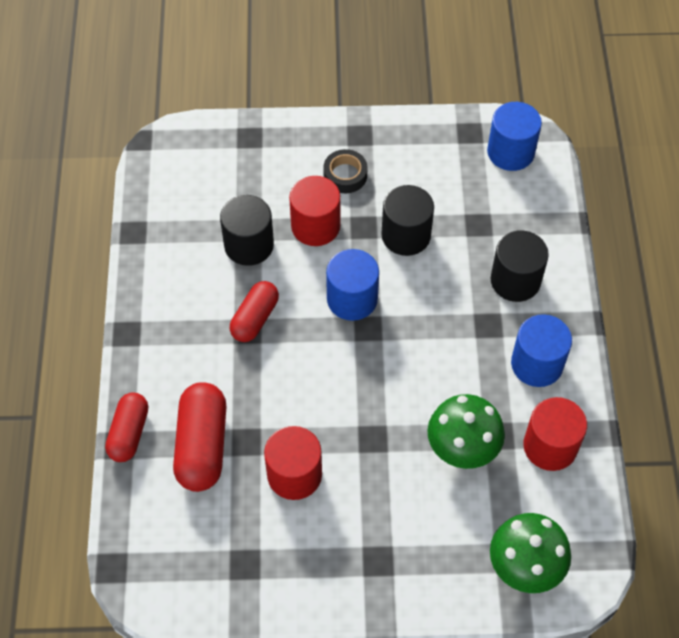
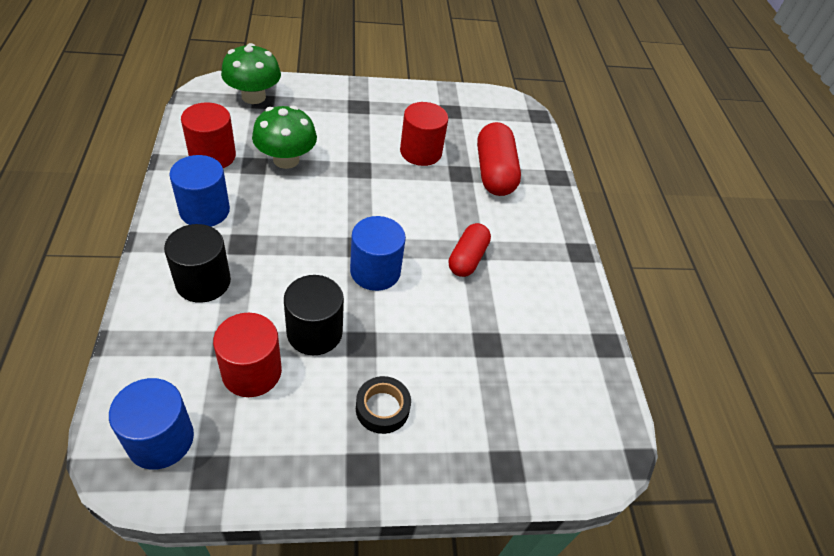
camera: 170 degrees right, 10 degrees down
red capsule [105,393,148,462] -> none
black cylinder [220,195,274,266] -> none
red cylinder [289,176,341,246] -> red cylinder moved to [213,313,282,397]

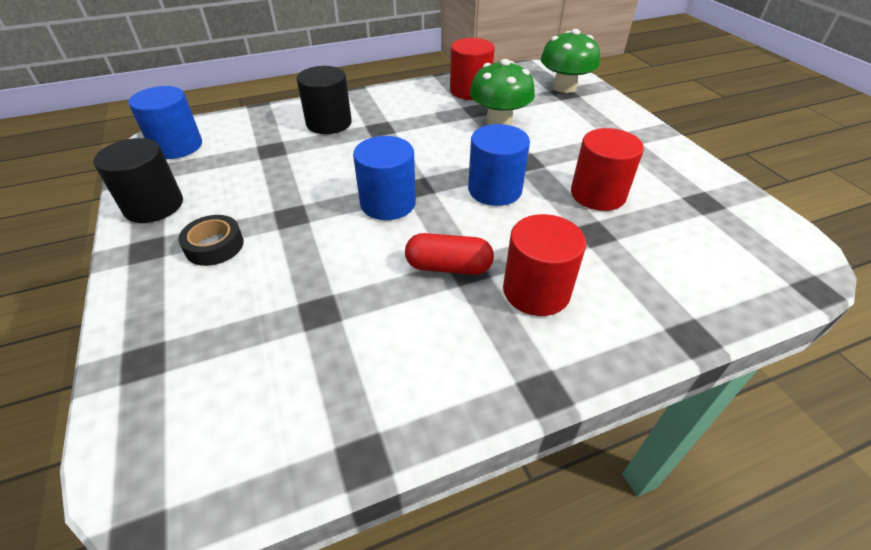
camera: 80 degrees right, 5 degrees down
blue cylinder [170,155,230,227] -> blue cylinder moved to [468,124,530,206]
red cylinder [213,313,282,397] -> red cylinder moved to [503,214,586,316]
black cylinder [284,275,344,355] -> black cylinder moved to [94,138,183,223]
red capsule [477,122,521,196] -> none

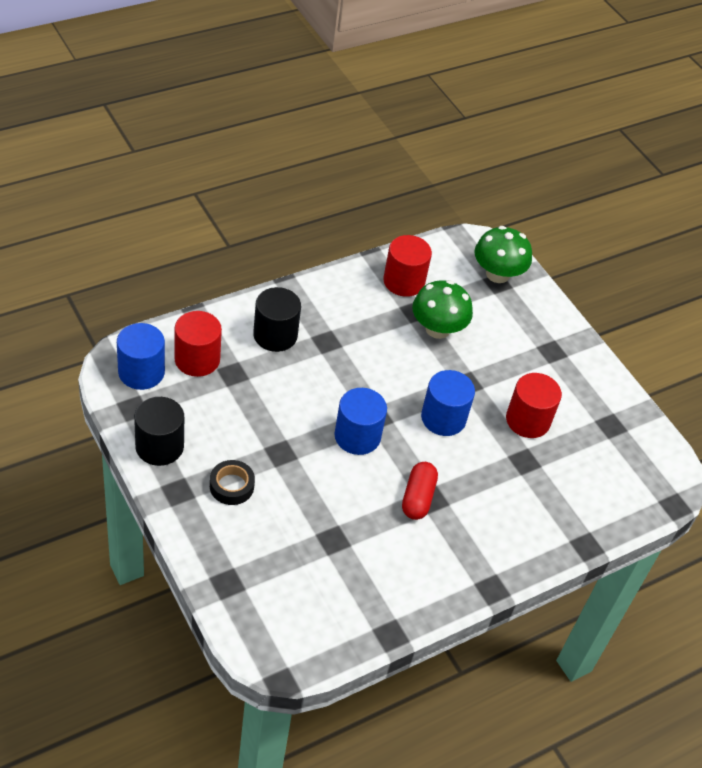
camera: 15 degrees left, 5 degrees up
red capsule [405,233,494,275] -> red capsule turned 75 degrees counterclockwise [402,462,438,520]
red cylinder [503,214,586,316] -> red cylinder moved to [174,311,222,377]

